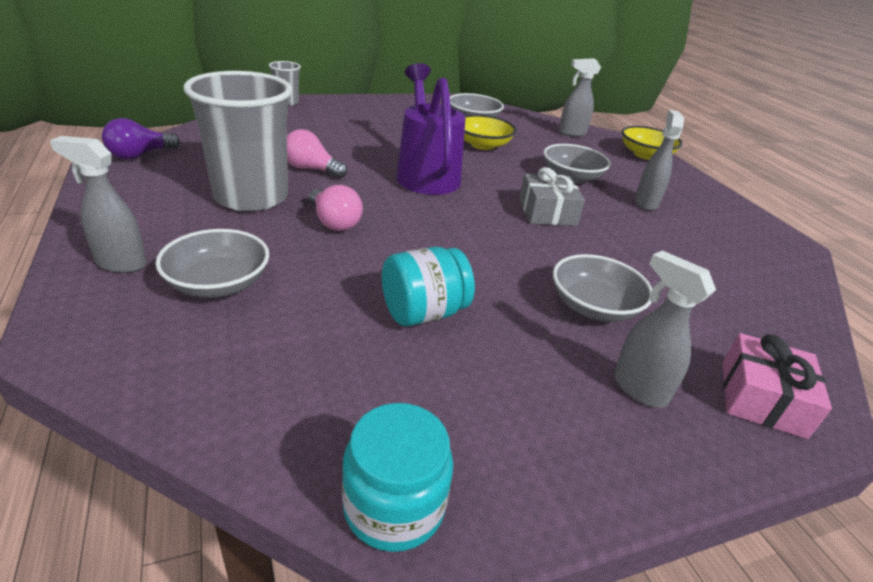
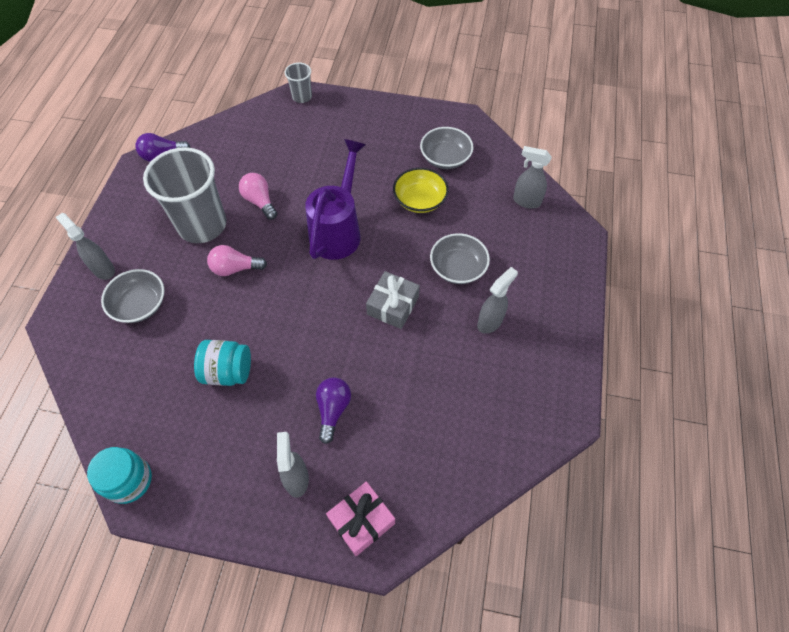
camera: 35 degrees right, 25 degrees up
pink light bulb [309,185,363,231] -> pink light bulb turned 90 degrees clockwise [207,245,267,276]
grey bowl [553,254,653,322] -> purple light bulb [316,377,351,444]
yellow bowl [622,126,683,160] -> none

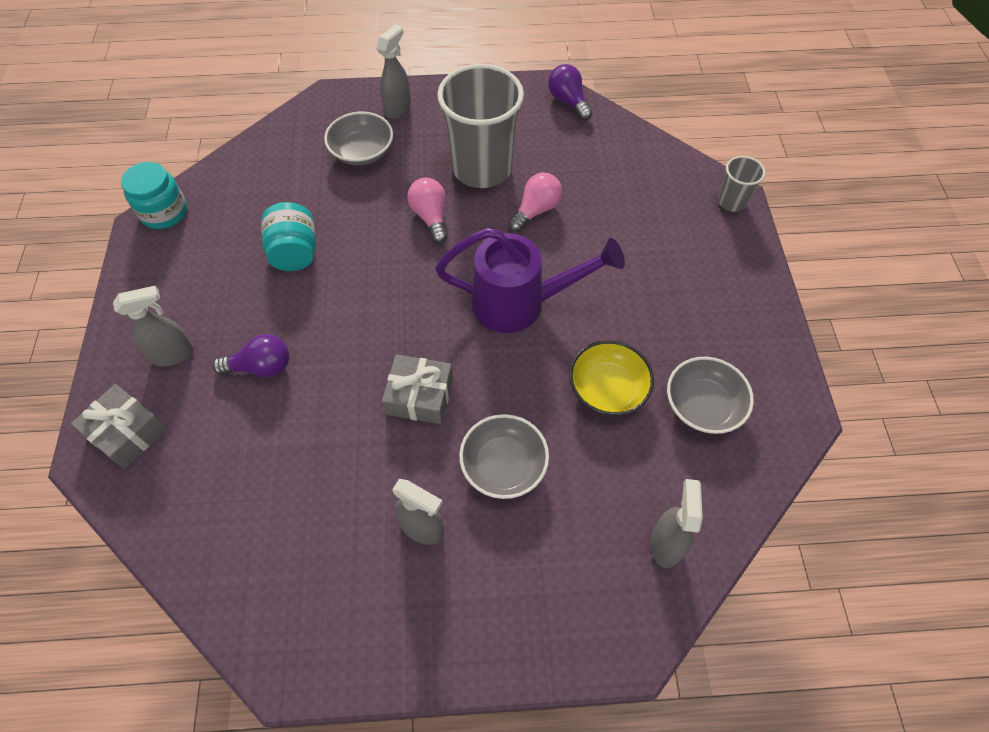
camera: 75 degrees right, 0 degrees up
pink gift [326,481,395,556] -> grey gift [71,384,167,469]

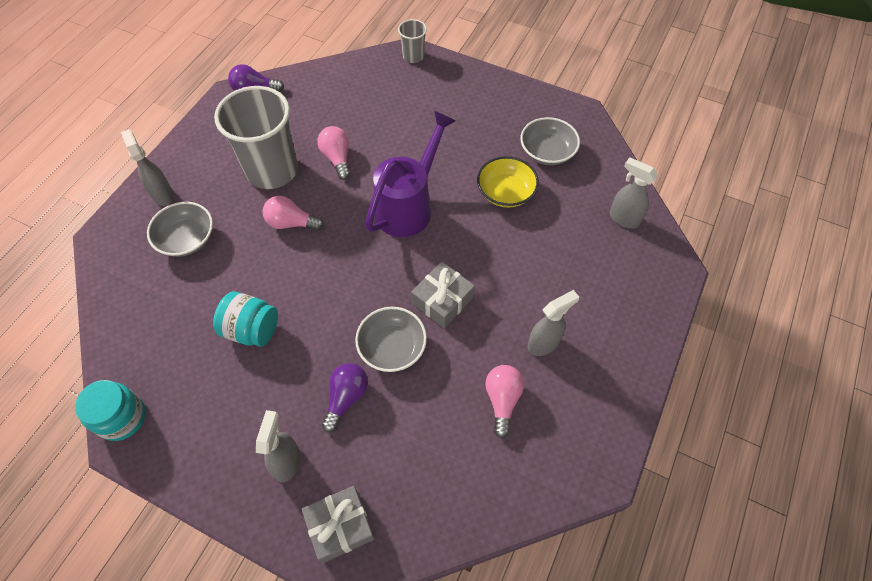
camera: 60 degrees left, 0 degrees up
grey bowl [459,414,549,499] -> grey bowl moved to [355,307,427,372]
none -> pink light bulb [485,365,524,439]

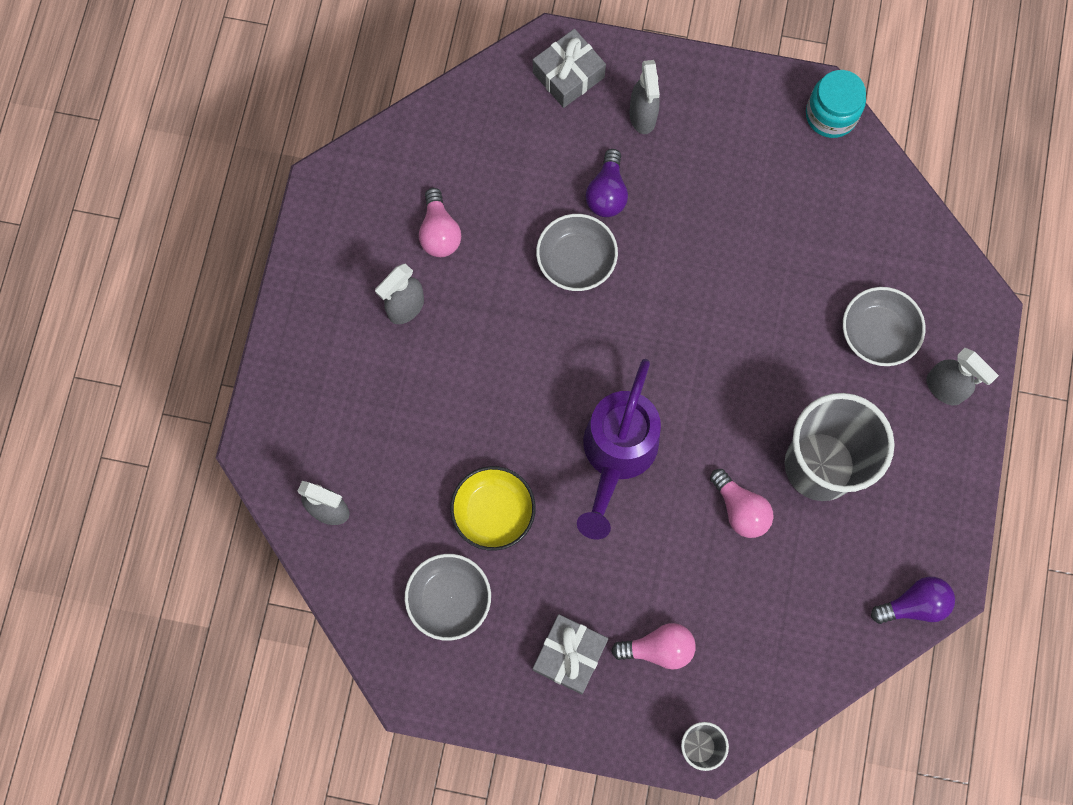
camera: 165 degrees right, 15 degrees up
turquoise jar [213,291,278,347] -> none
pink light bulb [263,196,324,231] -> pink light bulb moved to [611,623,696,670]
grey gift [411,262,475,328] -> grey gift moved to [533,614,608,694]

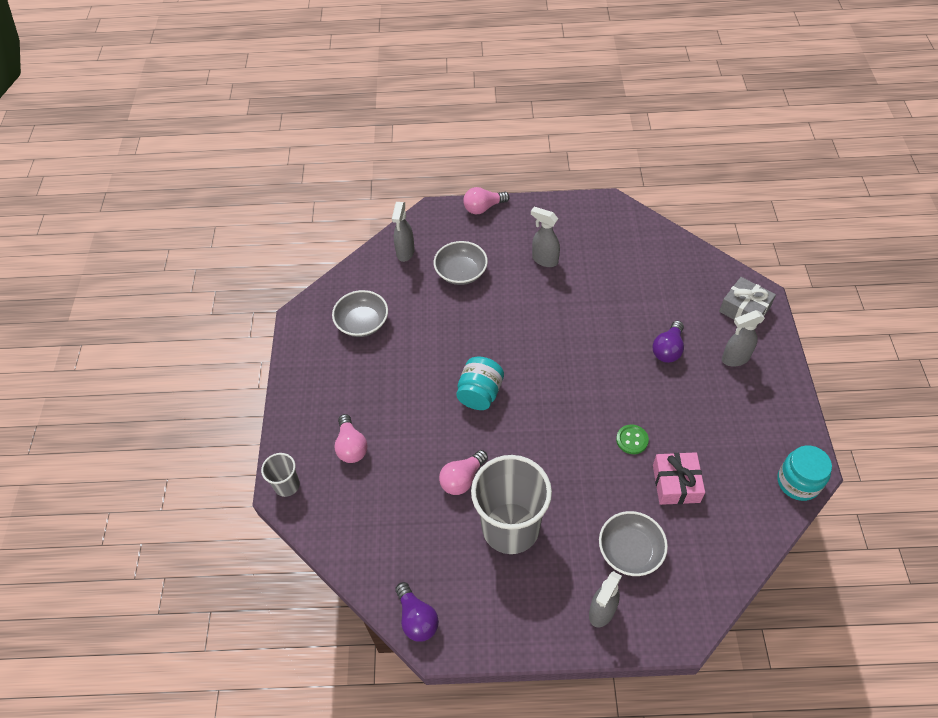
camera: 80 degrees right, 20 degrees down
pink light bulb [419,188,461,257] -> pink light bulb moved to [463,187,510,214]
yellow bowl [450,466,536,551] -> none
grey gift [533,614,608,694] -> none
grey bowl [536,214,618,291] -> grey bowl moved to [434,241,488,285]
purple watering can [577,359,661,539] -> turquoise jar [456,357,504,410]
purple light bulb [586,149,628,217] -> purple light bulb turned 60 degrees counterclockwise [652,321,684,363]
none -> green button [616,424,649,454]
none -> pink gift [653,452,705,505]

